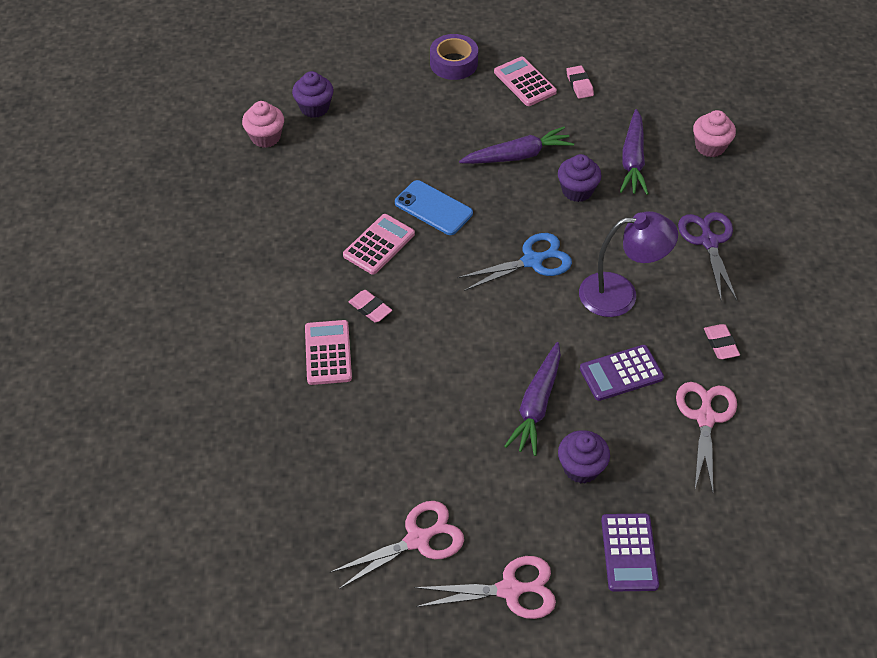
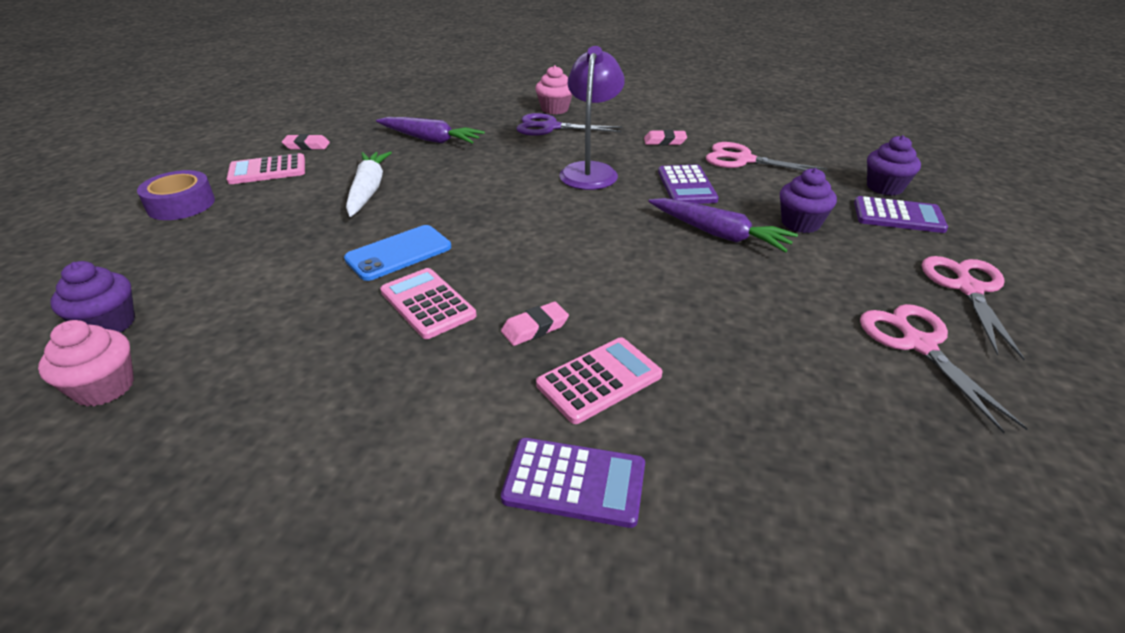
camera: 75 degrees left, 15 degrees down
pink calculator [305,320,352,385] -> pink calculator turned 135 degrees clockwise [536,337,662,424]
blue scissors [457,233,572,291] -> none
purple carrot [459,127,574,164] -> white carrot [346,151,392,217]
purple cupcake [558,154,601,202] -> purple cupcake moved to [867,135,921,196]
pink cupcake [693,110,736,157] -> pink cupcake moved to [535,65,572,114]
none -> purple calculator [501,438,645,528]

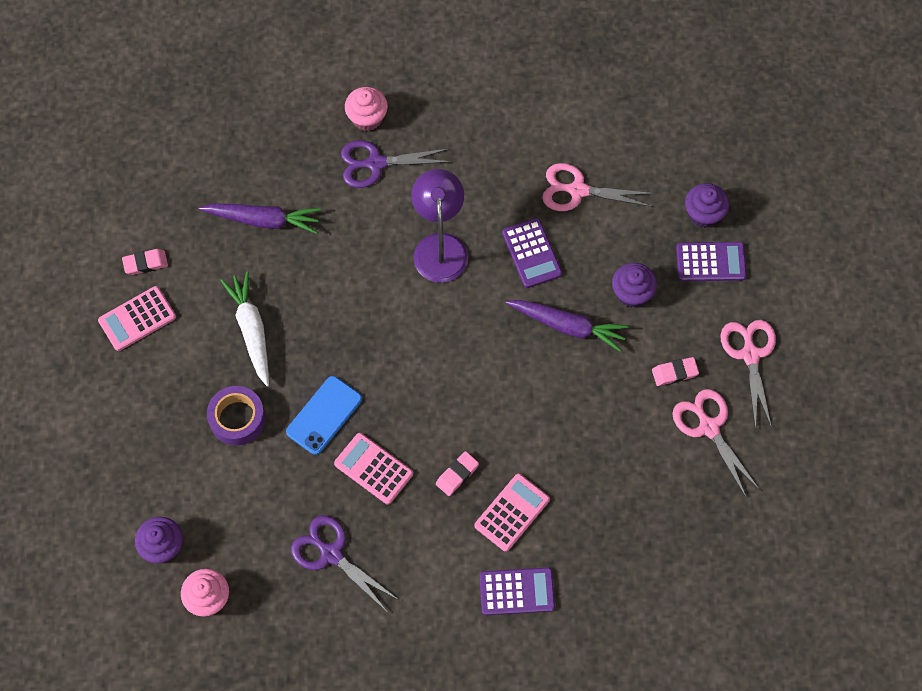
camera: 15 degrees left, 30 degrees up
purple tape [137,170,215,220] -> purple tape moved to [207,386,265,445]
pink eraser [644,130,687,145] -> pink eraser moved to [652,357,699,386]
none -> purple scissors [291,515,399,612]

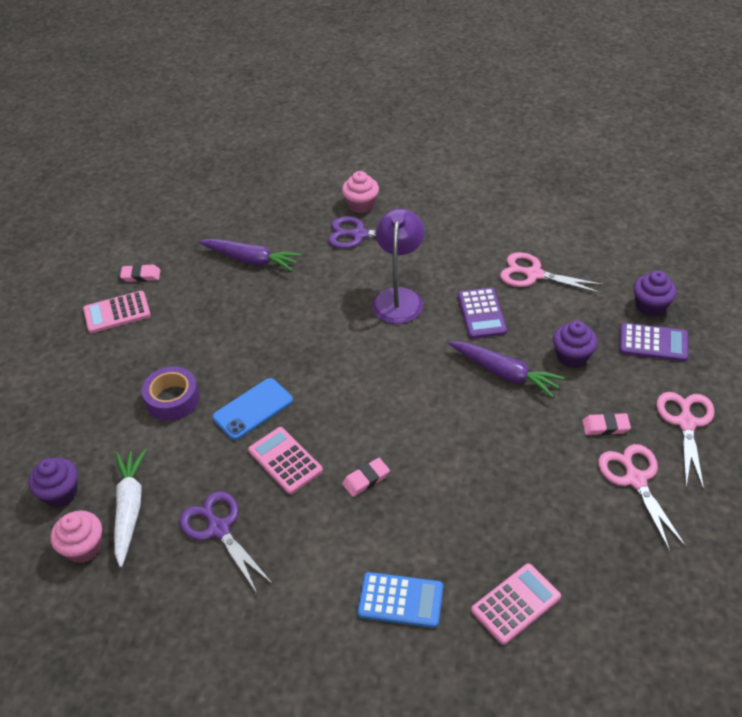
camera: 15 degrees right, 20 degrees down
white carrot [220,272,269,387] -> white carrot moved to [114,449,146,567]
pink calculator [475,474,550,552] -> pink calculator moved to [471,563,561,645]
purple calculator [480,567,555,615] -> blue calculator [357,572,443,628]

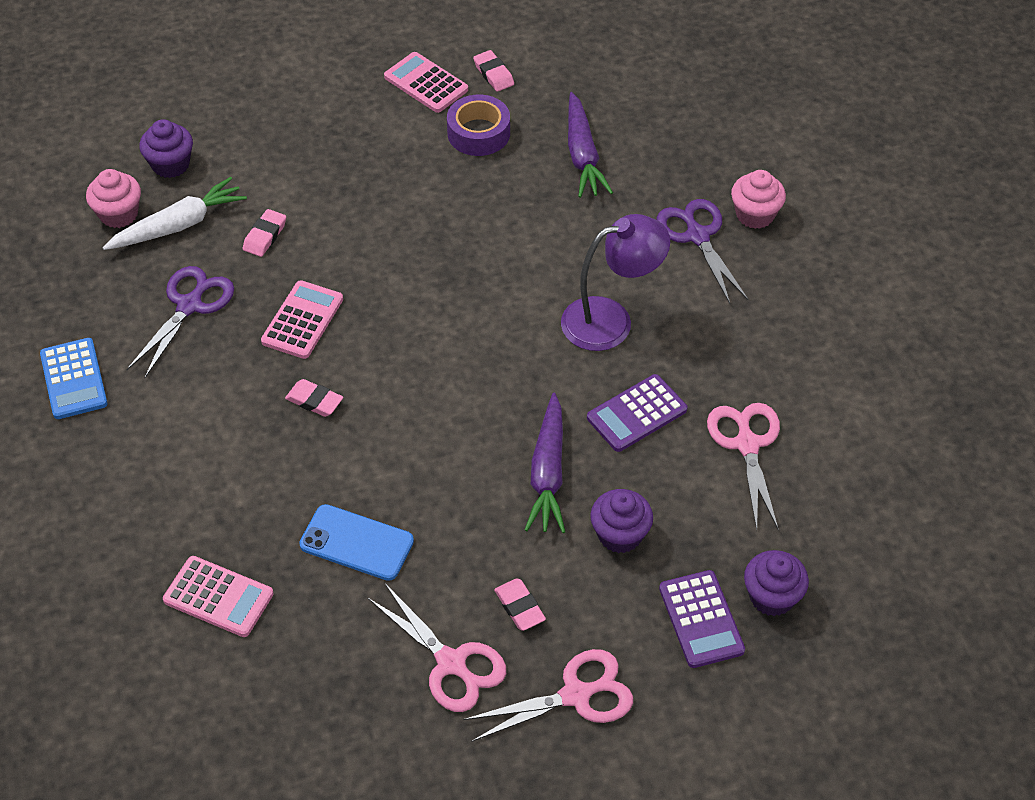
camera: 60 degrees right, 5 degrees up
purple tape [142,366,200,421] -> purple tape moved to [447,95,510,156]
blue phone [213,378,293,440] -> blue phone moved to [299,504,414,581]
blue calculator [357,572,443,628] -> blue calculator moved to [40,338,108,419]
pink scissors [598,444,686,551] -> pink scissors turned 90 degrees clockwise [367,583,506,712]
none -> pink eraser [243,209,286,257]

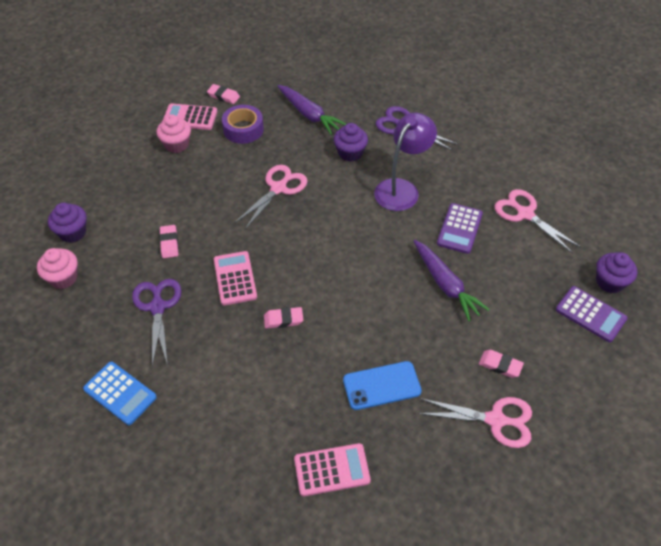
camera: 35 degrees left, 0 degrees up
white carrot [103,177,247,250] -> none
pink scissors [463,649,633,742] -> pink scissors moved to [234,165,308,229]
purple cupcake [590,489,653,553] -> purple cupcake moved to [334,123,368,162]
pink cupcake [731,170,786,229] -> pink cupcake moved to [156,114,191,153]

